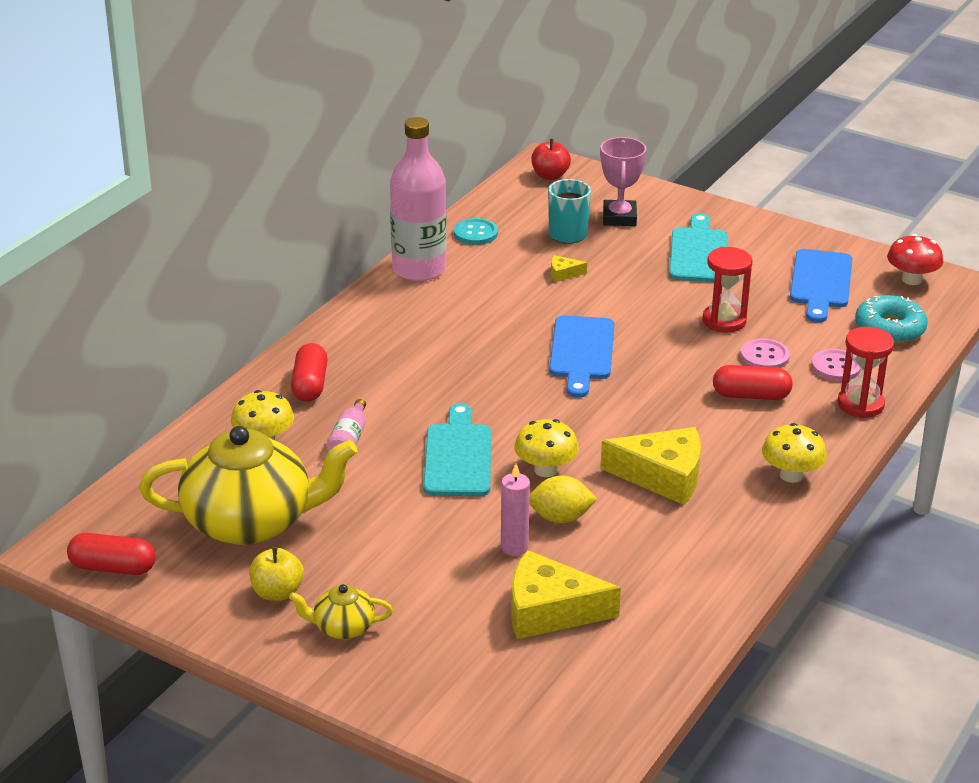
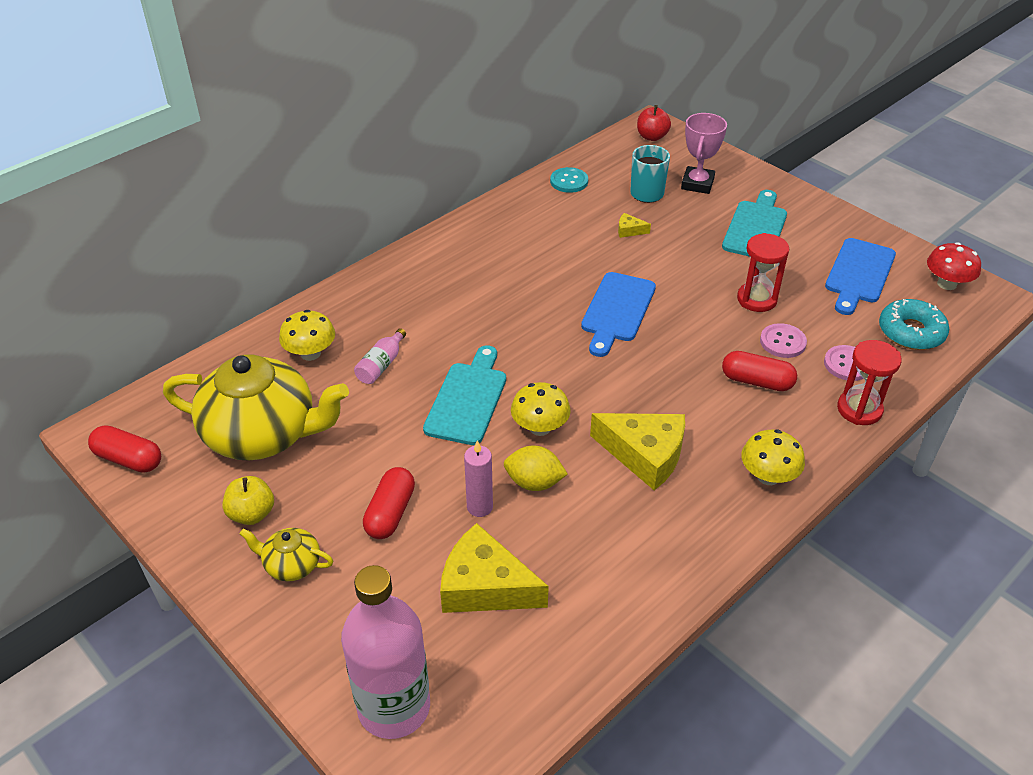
camera: 15 degrees right, 10 degrees up
red capsule [291,343,328,402] -> red capsule moved to [363,467,415,539]
pink bottle [390,117,447,281] -> pink bottle moved to [341,565,430,739]

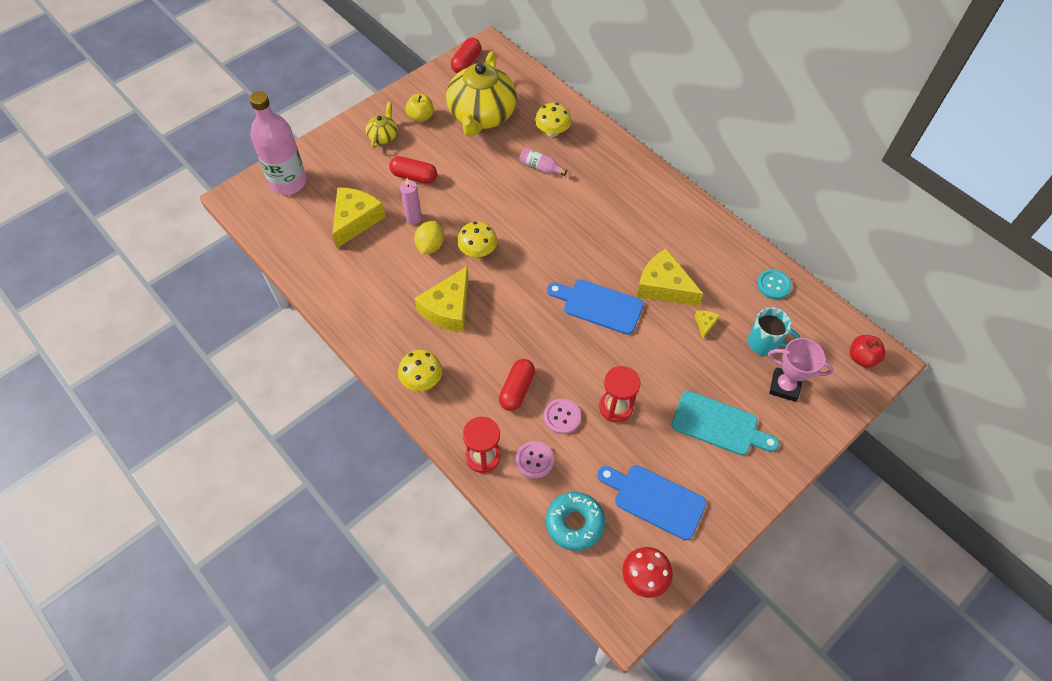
camera: 90 degrees right, 15 degrees up
turquoise cutting board [423,345,506,445] -> none
none -> yellow cheese [636,248,703,306]

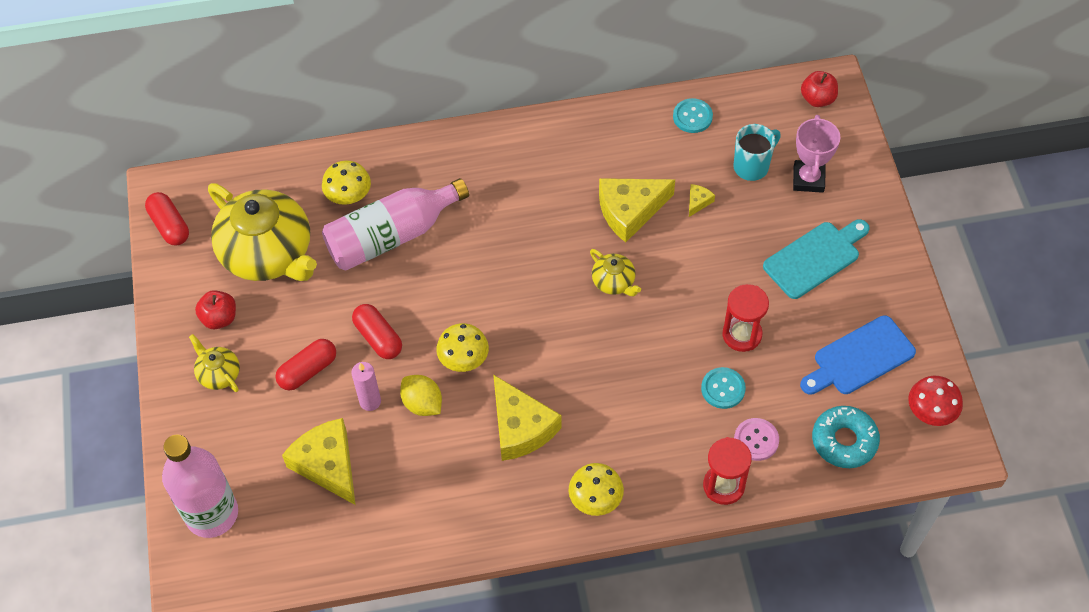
camera: 55 degrees left, 0 degrees up
yellow apple [405,94,434,122] -> red apple [195,290,236,329]
red capsule [499,359,535,411] -> red capsule moved to [352,304,402,359]
pink bottle [519,147,567,176] -> pink bottle [322,178,469,271], size x2.29
pink button [544,399,581,434] -> turquoise button [701,367,746,409]
blue cutting board [547,279,644,335] -> yellow teapot [590,249,641,296]
yellow cheese [695,310,719,338] -> yellow cheese turned 75 degrees clockwise [689,184,715,217]
pink trophy [768,338,834,402] -> pink trophy turned 45 degrees counterclockwise [793,115,841,193]

